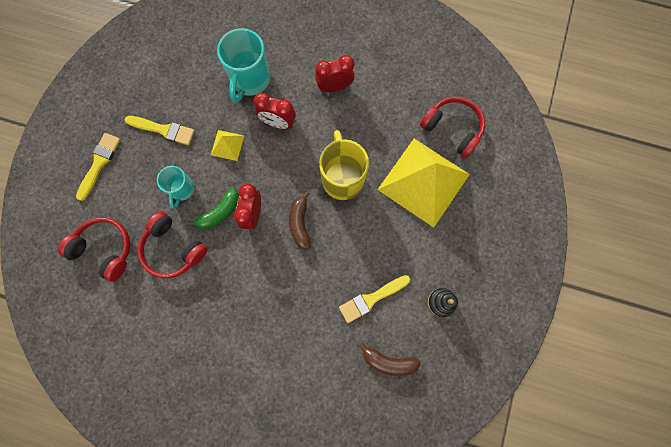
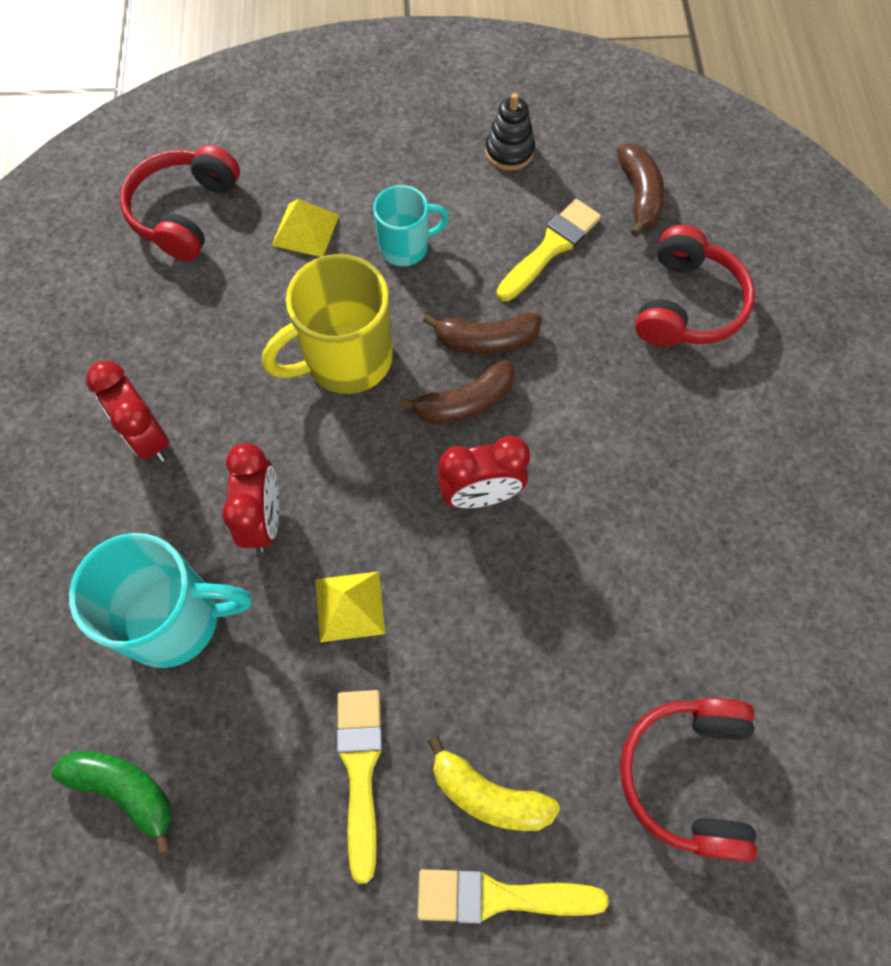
camera: 110 degrees left, 10 degrees down
red headphones [137,212,207,278] -> red headphones moved to [635,225,755,346]
turquoise mug [157,166,195,209] -> turquoise mug moved to [373,185,449,266]
green banana [187,188,239,229] -> green banana moved to [51,751,172,854]
yellow brush [339,275,410,323] -> yellow brush turned 90 degrees counterclockwise [497,199,601,301]
yellow pyramid [377,139,470,228] -> yellow pyramid [271,199,339,257], size x0.42
none -> brown banana [423,312,542,354]
none -> yellow banana [428,736,560,831]

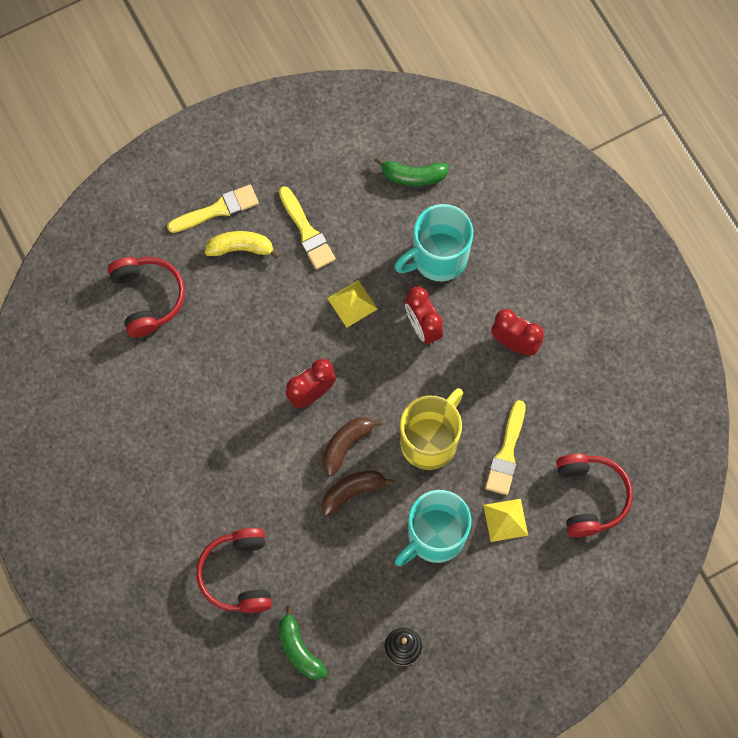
camera: 155 degrees right, 5 degrees up
turquoise mug [373,185,449,266] -> turquoise mug [395,490,471,566], size x1.67
yellow brush [497,199,601,301] -> yellow brush moved to [485,400,525,495]
brown banana [617,144,665,237] -> green banana [278,606,328,680]

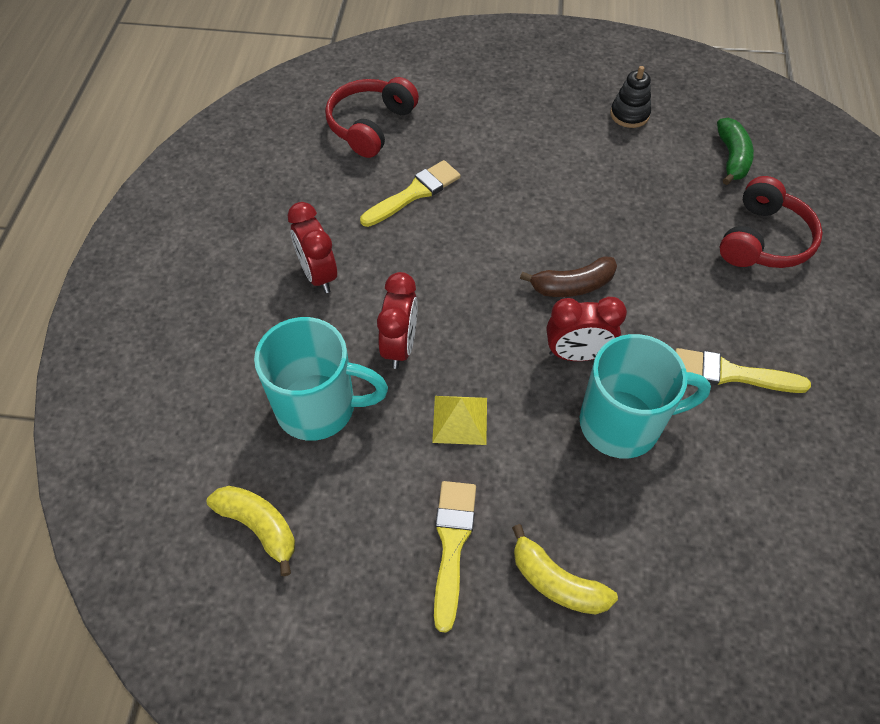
camera: 145 degrees left, 15 degrees down
red headphones [108,257,185,337] -> none
yellow brush [167,185,259,233] -> yellow brush moved to [675,348,811,393]
brown banana [321,470,394,516] -> none
green banana [375,157,449,186] -> yellow banana [207,486,295,576]
turquoise mug [395,490,471,566] -> turquoise mug moved to [580,334,711,458]
yellow mug [400,388,463,470] -> none
yellow pyramid [483,499,528,542] -> none

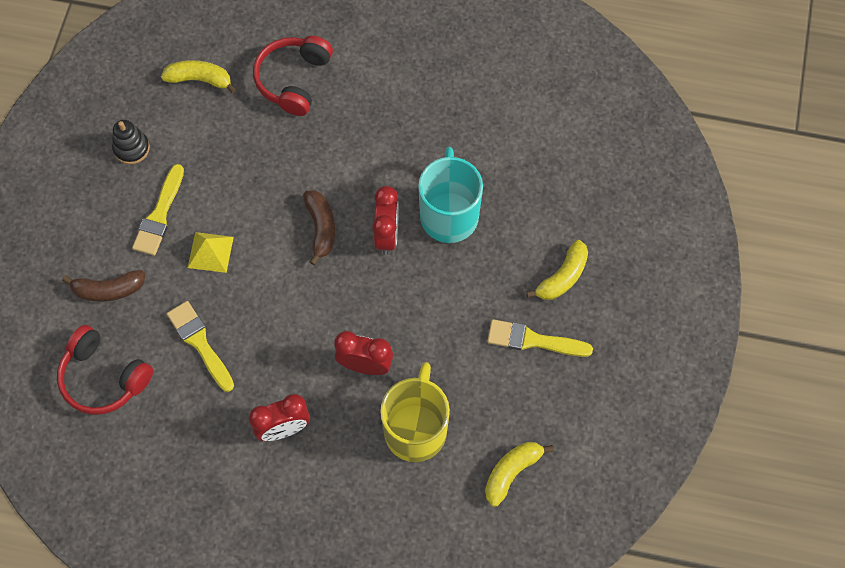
camera: 85 degrees left, 10 degrees up
turquoise mug [254,317,388,441] -> yellow mug [380,362,450,462]
yellow pyramid [432,396,487,445] -> yellow pyramid moved to [188,232,234,273]
yellow brush [675,348,811,393] -> yellow brush moved to [132,164,184,256]
green banana [717,118,754,185] -> yellow banana [161,60,237,94]
red headphones [720,176,823,268] -> red headphones turned 105 degrees counterclockwise [253,36,333,116]
none -> brown banana [62,270,145,302]

